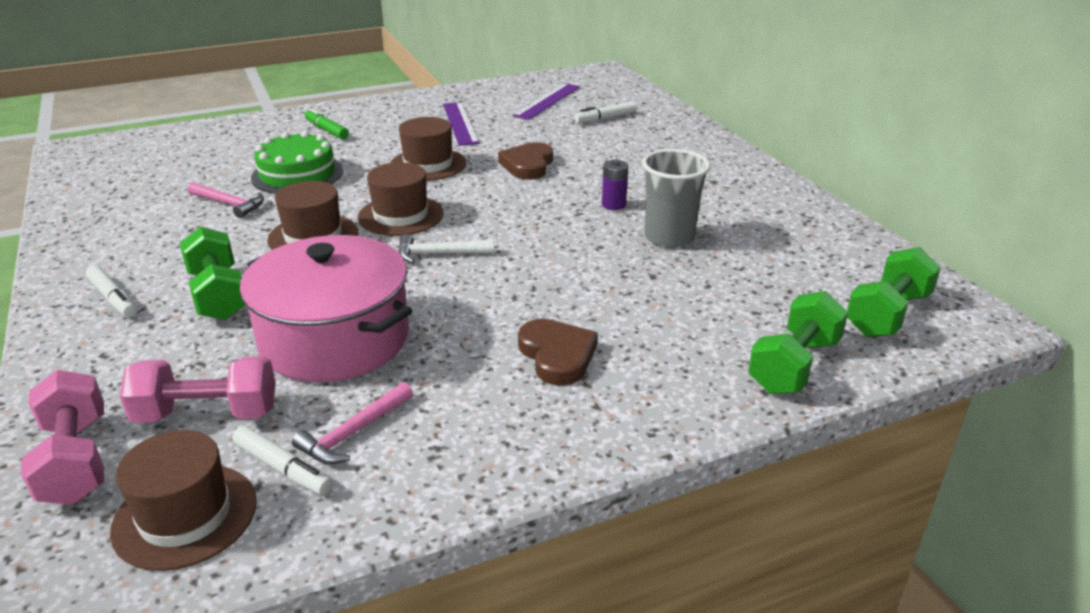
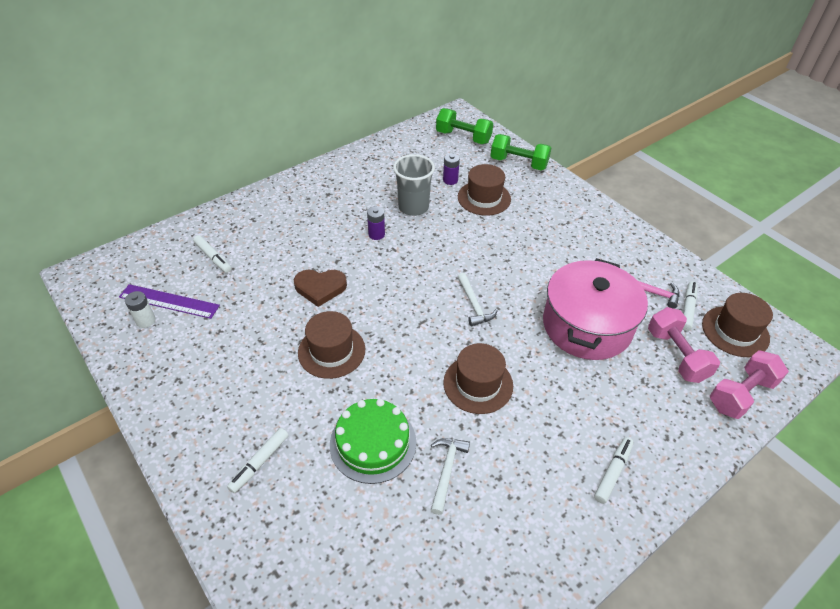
camera: 105 degrees left, 15 degrees up
green dumbbell [180,227,245,320] -> none
pink hammer [188,182,264,218] -> white hammer [431,438,470,515]
green marker [304,108,349,139] -> white marker [227,428,289,493]
brown hat [358,162,444,236] -> brown hat moved to [458,164,511,216]
purple ruler [443,102,479,146] -> none
brown heart [518,319,598,386] -> none
none -> white battery [125,291,155,328]
none -> purple battery [443,153,460,185]

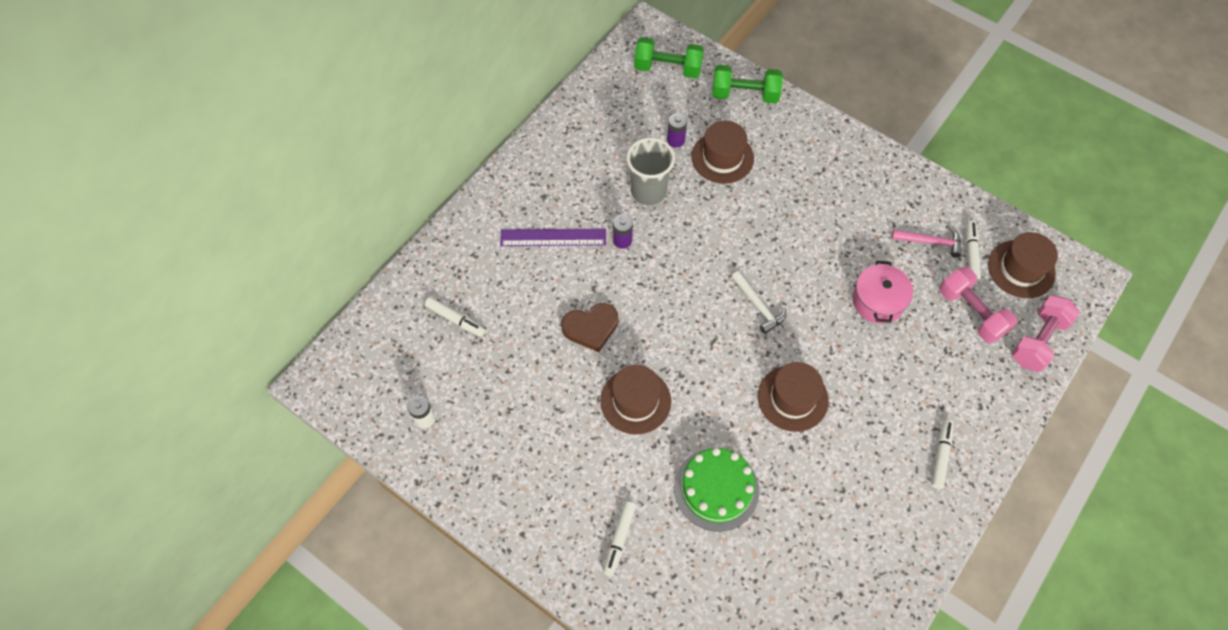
camera: 15 degrees left, 15 degrees up
purple ruler [119,284,220,319] -> purple ruler moved to [500,229,606,246]
white hammer [431,438,470,515] -> none
pink pot [543,258,648,360] -> pink pot [852,260,913,324], size x0.56

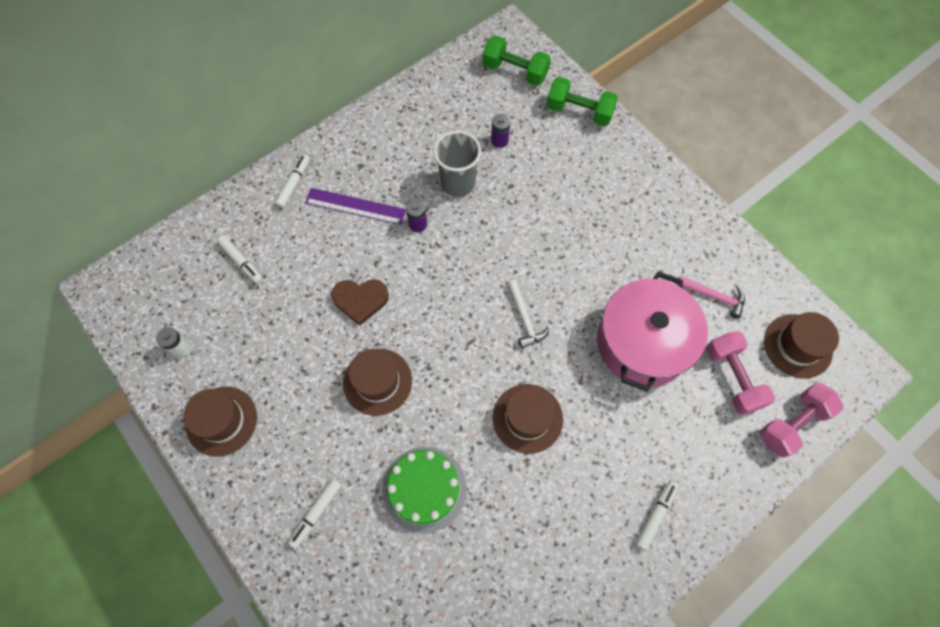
camera: 15 degrees right, 5 degrees up
brown hat [691,121,754,184] -> brown hat moved to [183,387,257,456]
pink pot [852,260,913,324] -> pink pot [597,271,708,392], size x1.78
white marker [966,221,981,281] -> white marker moved to [275,154,310,209]

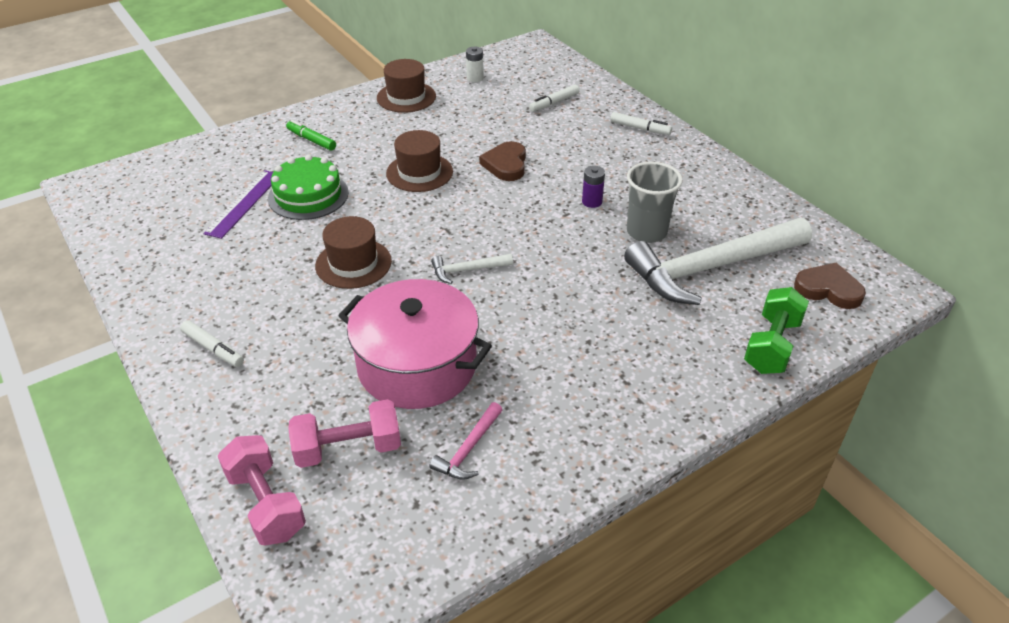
camera: 95 degrees right, 25 degrees down
white marker [288,478,341,549] -> green marker [286,120,336,151]
purple ruler [305,188,406,225] -> purple ruler moved to [203,170,273,239]
green dumbbell [482,35,551,86] -> brown heart [794,263,866,309]
purple battery [491,114,510,148] -> white hammer [624,218,812,305]
brown hat [764,312,839,379] -> none

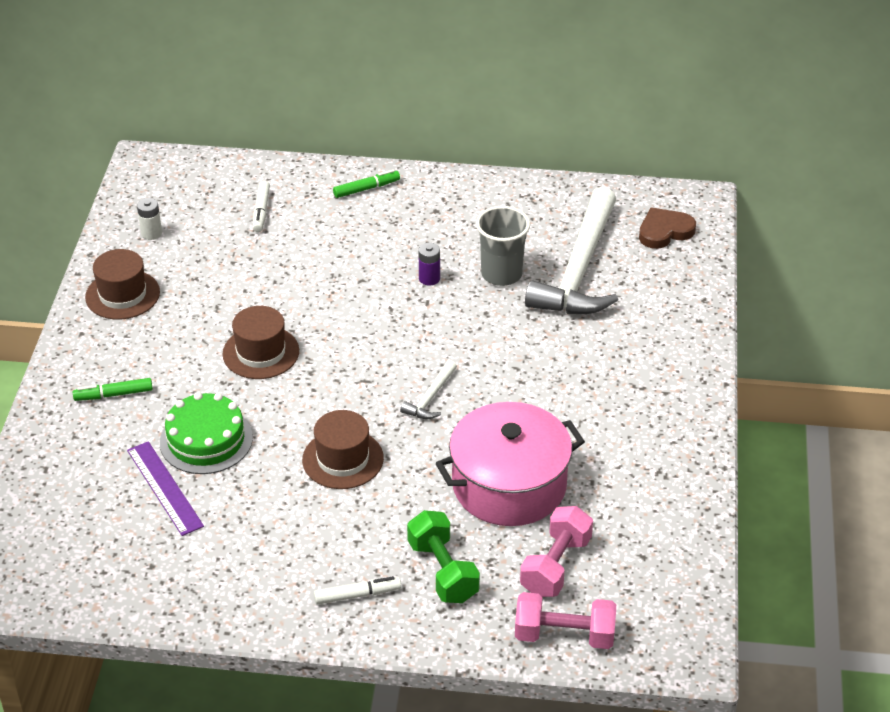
camera: 50 degrees left, 0 degrees up
pink hammer [429,402,502,480] -> none
brown heart [479,141,526,181] -> none
white marker [610,112,672,135] -> green marker [333,170,400,198]
green dumbbell [744,287,809,374] -> green dumbbell moved to [407,510,480,603]

